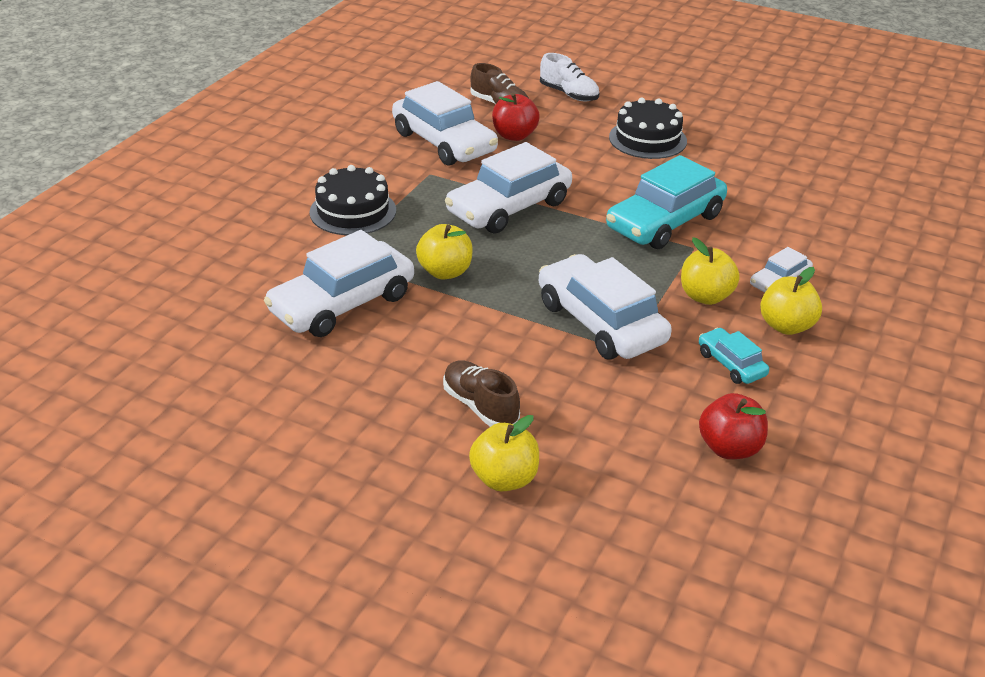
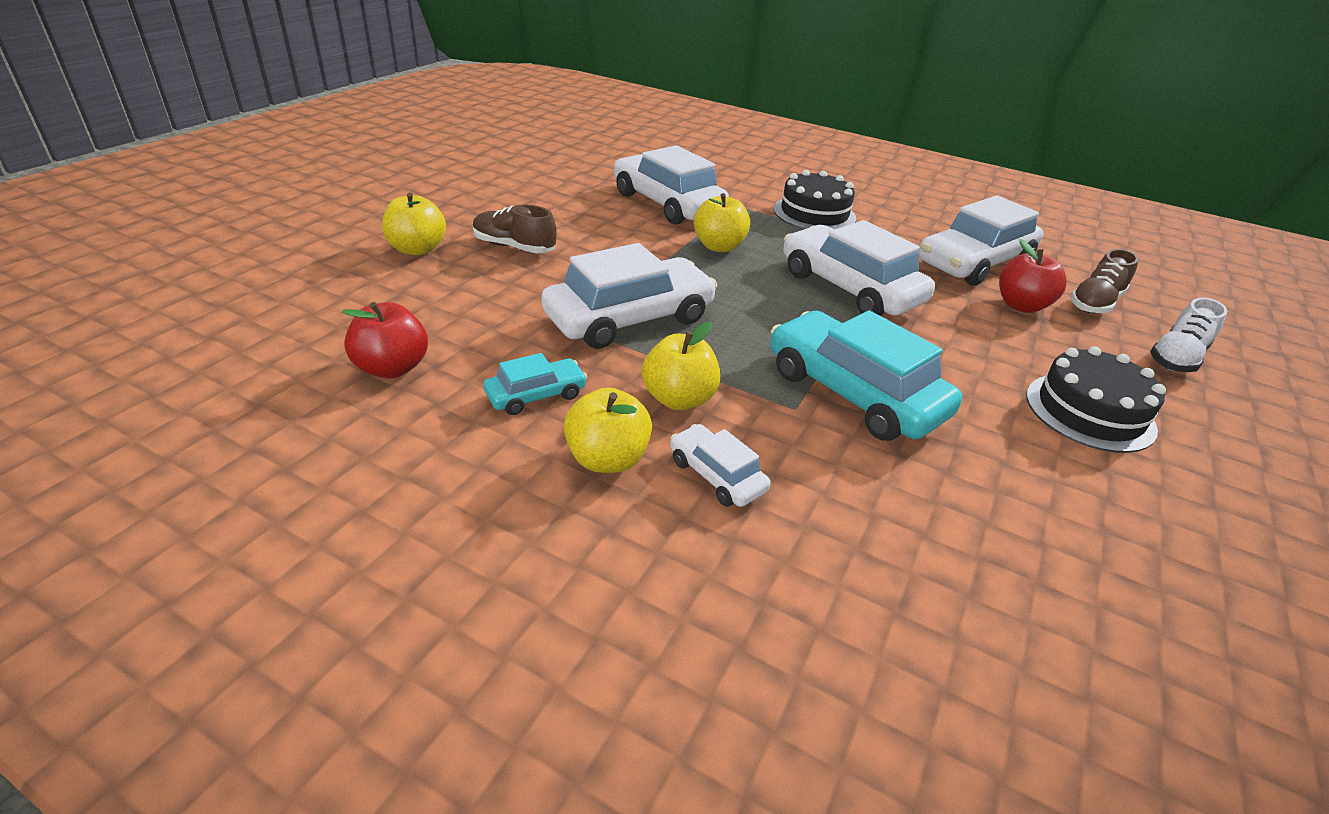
camera: 90 degrees right, 0 degrees up
brown shoe [443,360,520,427] -> brown shoe turned 120 degrees counterclockwise [473,205,557,253]

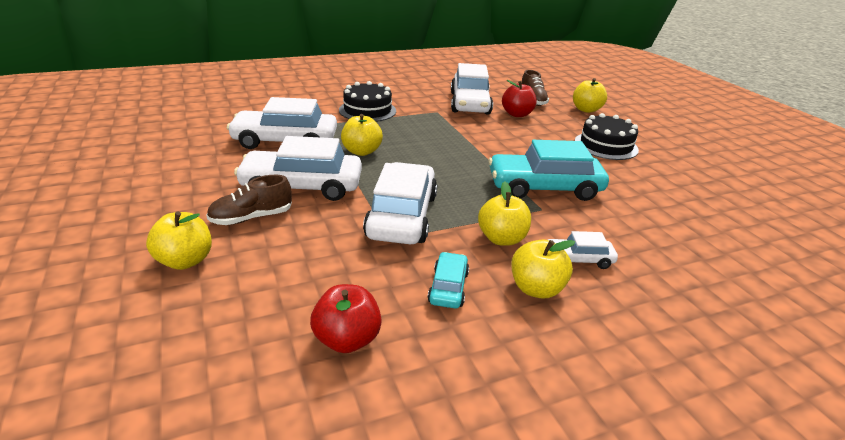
camera: 50 degrees left, 5 degrees down
white car [783,220,935,316] -> white car moved to [234,136,362,201]
white shoe [1150,298,1227,372] -> yellow apple [573,78,607,113]

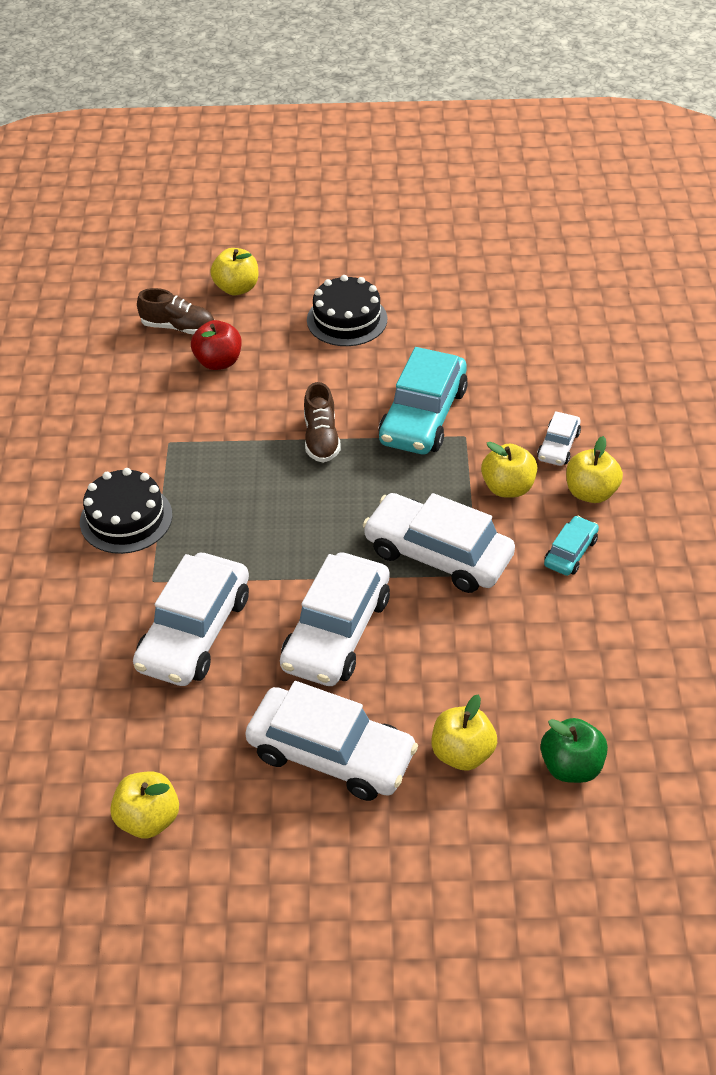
camera: 65 degrees left, 15 degrees up
brown shoe [206,175,292,225] -> brown shoe moved to [304,382,341,463]
red apple [310,284,382,353] -> none
yellow apple [341,114,383,156] -> yellow apple moved to [110,772,179,839]
turquoise car [427,252,469,308] -> turquoise car turned 90 degrees clockwise [544,516,599,576]
white car [451,63,493,114] -> white car moved to [245,681,418,801]
none -> green apple [541,718,608,783]

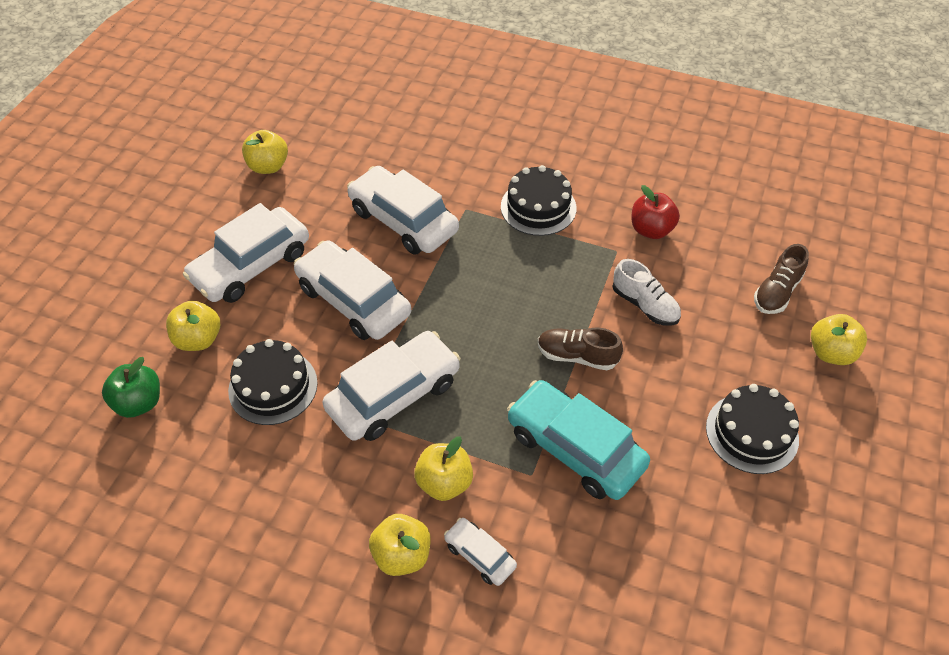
camera: 110 degrees right, 5 degrees up
red apple [191,320,242,370] -> red apple moved to [631,185,680,239]
turquoise car [544,516,599,576] -> none
none -> black cake [228,339,318,425]
none -> white shoe [612,259,681,326]

